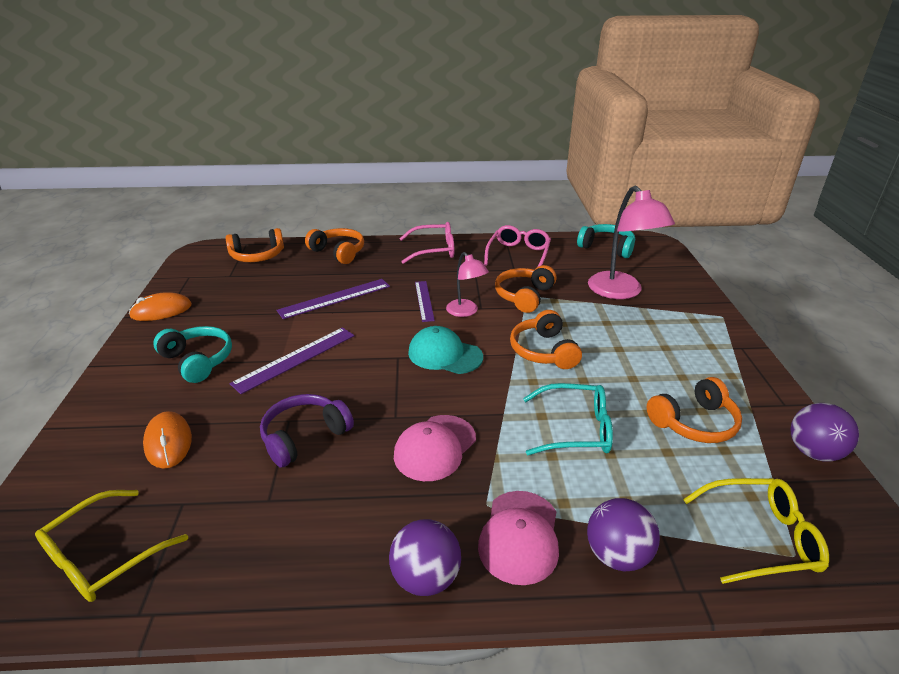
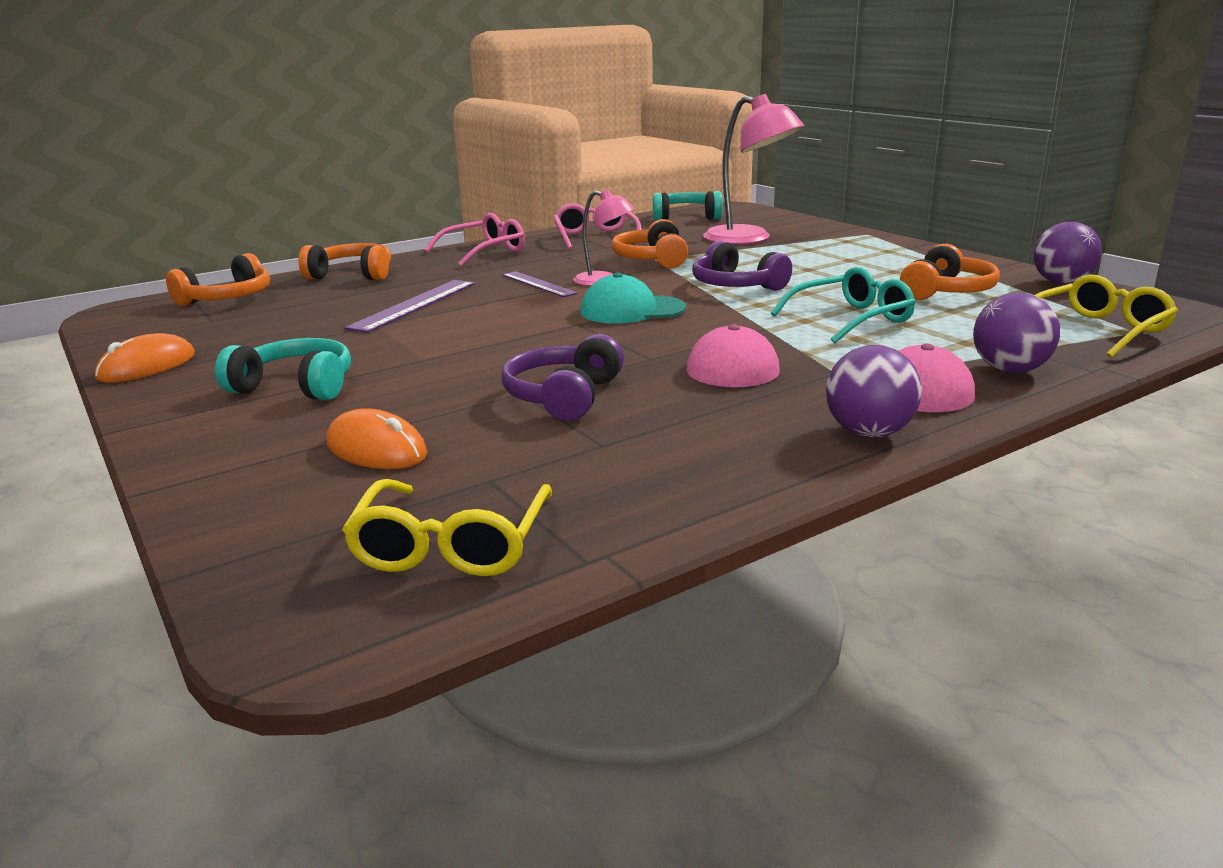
camera: 30 degrees left, 10 degrees down
purple ruler [230,327,354,394] -> none
orange headphones [510,310,582,369] -> purple headphones [692,241,792,291]

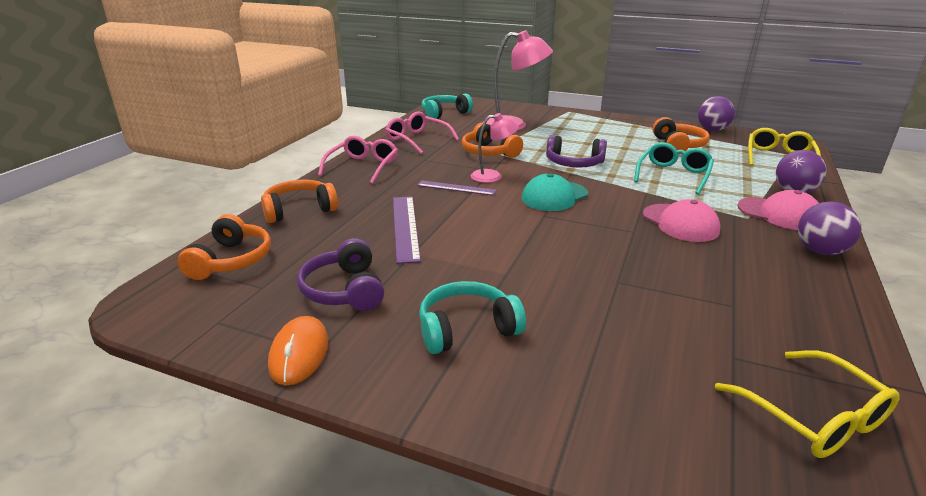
camera: 35 degrees left, 5 degrees up
orange mouse [327,408,427,469] -> none
purple headphones [502,334,624,421] -> purple headphones moved to [297,238,384,311]

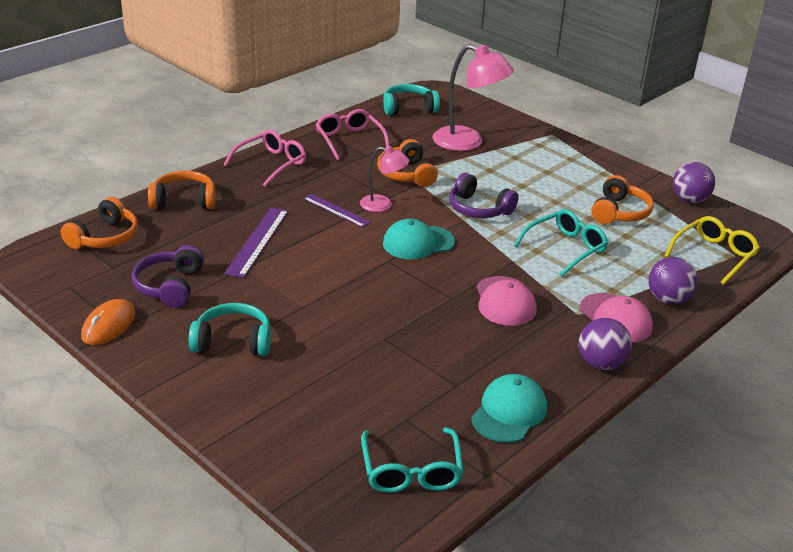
camera: 20 degrees right, 5 degrees up
yellow glasses [715,350,900,458] -> turquoise glasses [361,427,463,493]
none -> turquoise cap [471,374,547,443]

